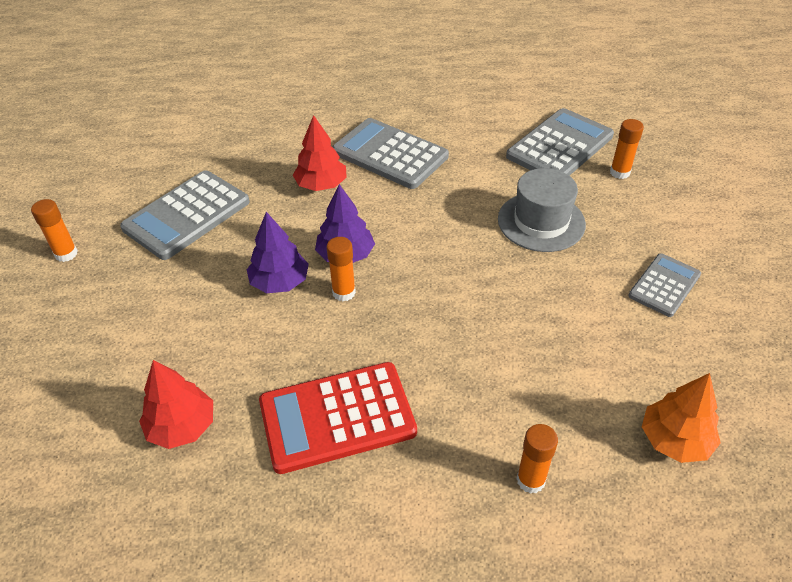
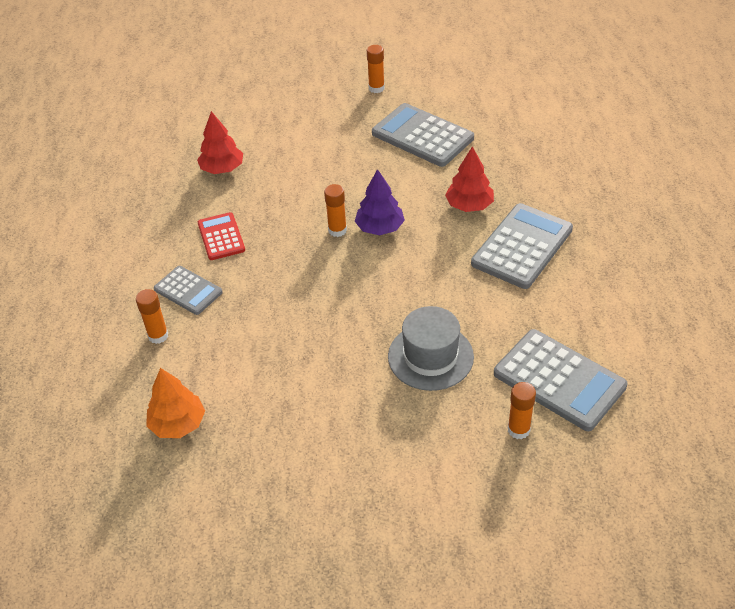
camera: 90 degrees right, 0 degrees up
purple tree [247,212,309,293] -> none
red calculator [259,362,417,474] -> red calculator [198,212,245,260], size x0.59
grey calculator [628,253,701,317] -> grey calculator moved to [154,266,223,315]

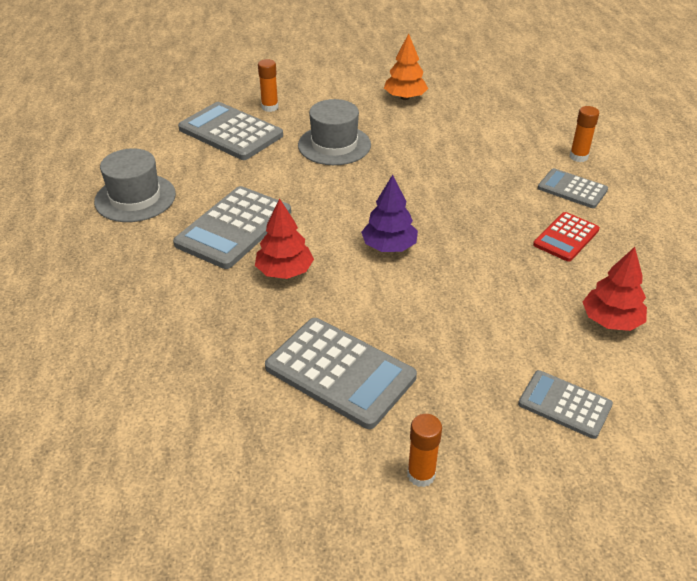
camera: 175 degrees right, 5 degrees down
orange tree [146,368,205,438] -> orange tree moved to [384,34,428,100]
red calculator [198,212,245,260] -> red calculator turned 60 degrees clockwise [533,212,600,262]
orange glue stick [324,184,347,237] -> none
none -> grey hat [94,148,176,222]
none -> grey calculator [518,370,613,439]

